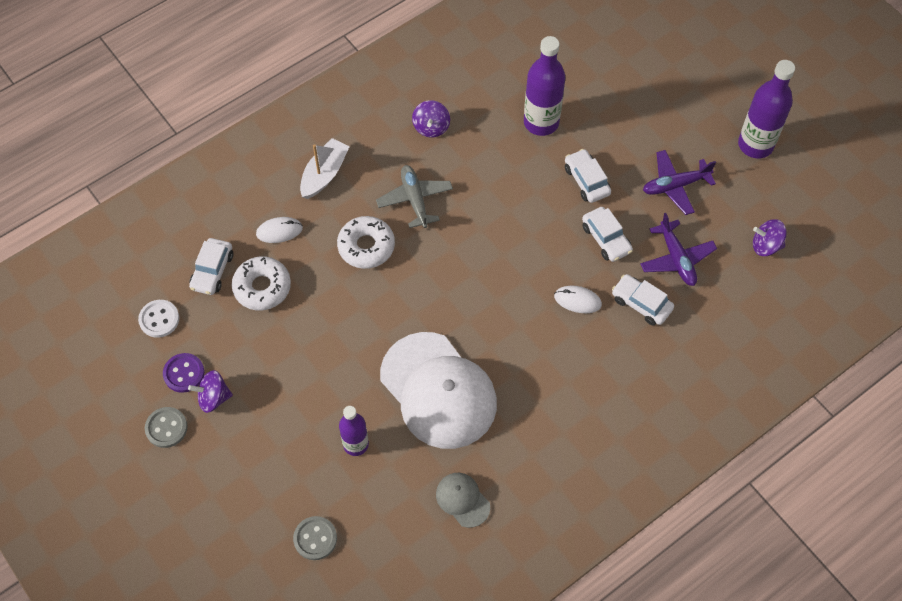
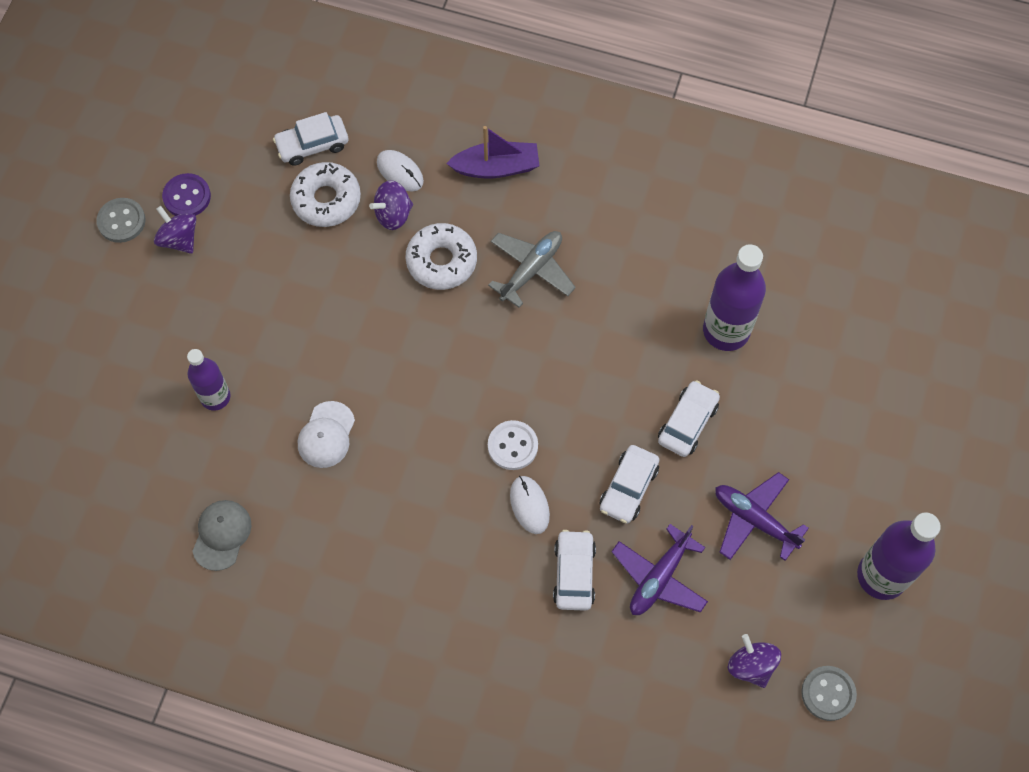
camera: 55 degrees right, 5 degrees up
white button [138,300,179,338] -> white button moved to [488,420,538,470]
grey button [293,516,337,560] -> grey button moved to [801,666,857,721]
white boat [300,138,350,199] -> purple boat [446,126,540,179]
white cap [380,332,497,449] -> white cap [298,401,355,468], size x0.44
purple spinning top [412,100,450,138] -> purple spinning top moved to [369,180,413,230]

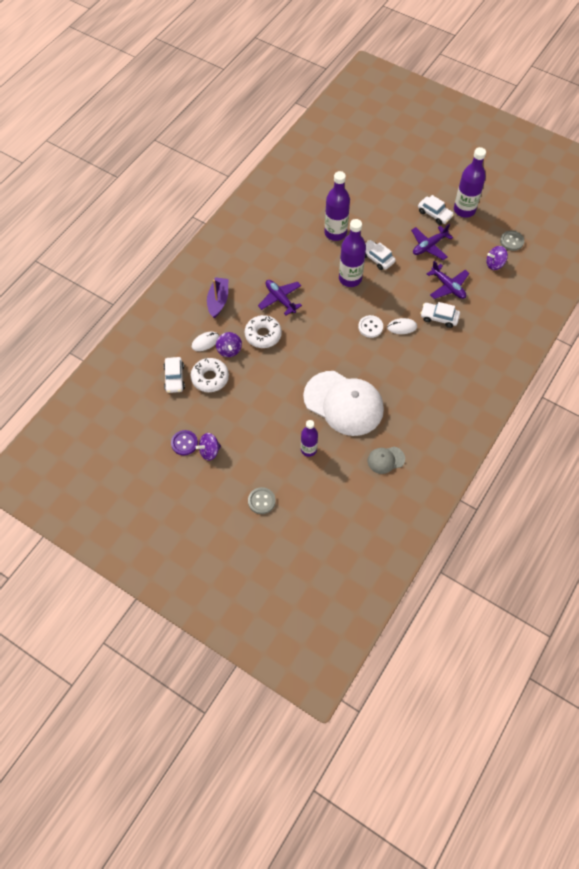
camera: 75 degrees left, 5 degrees down
grey button [96,198,146,243] -> grey button moved to [248,487,276,514]
grey cap [192,500,251,571] -> grey cap turned 45 degrees counterclockwise [368,447,405,474]
white cap [298,401,355,468] -> white cap [303,371,384,436], size x2.28
grey plane [488,231,576,308] -> purple plane [258,280,302,315]
white car [599,445,659,524] -> white car moved to [418,195,454,225]
none -> purple bottle [339,219,366,287]

